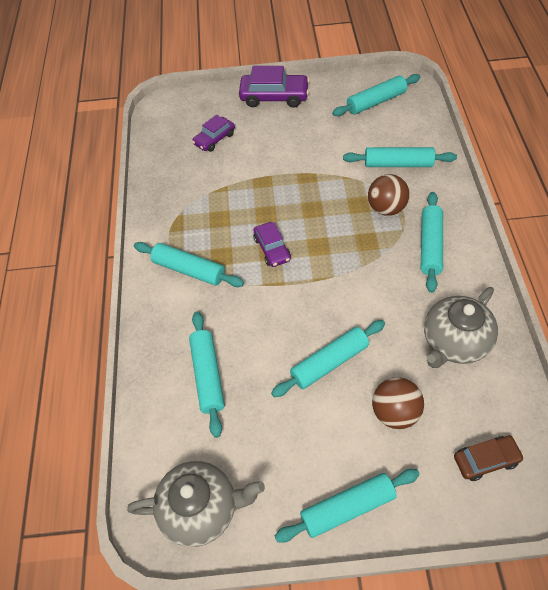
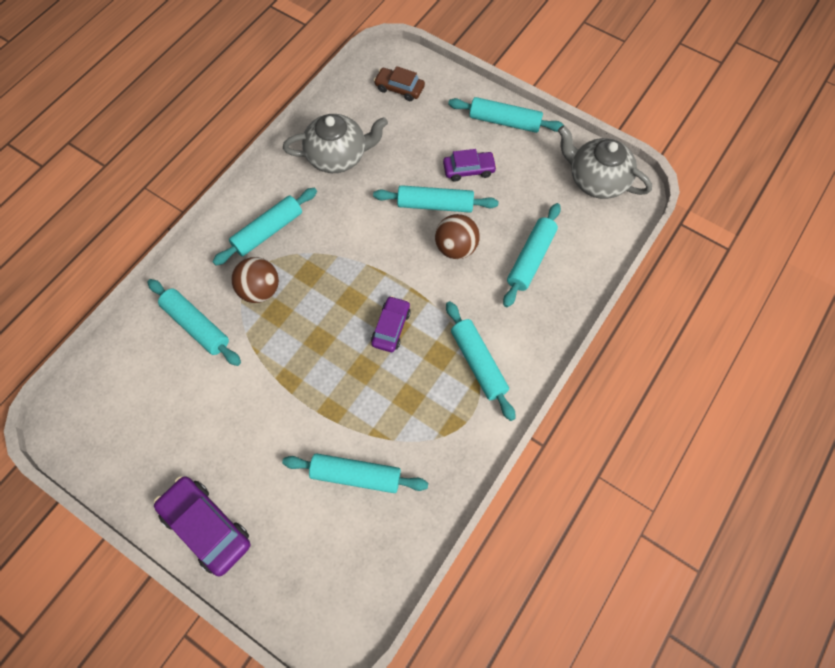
camera: 145 degrees left, 10 degrees up
purple car [192,115,235,152] -> purple car moved to [443,149,497,181]
turquoise rolling pin [332,74,420,116] -> turquoise rolling pin moved to [282,453,428,493]
brown ball [372,377,424,429] -> brown ball moved to [435,214,480,259]

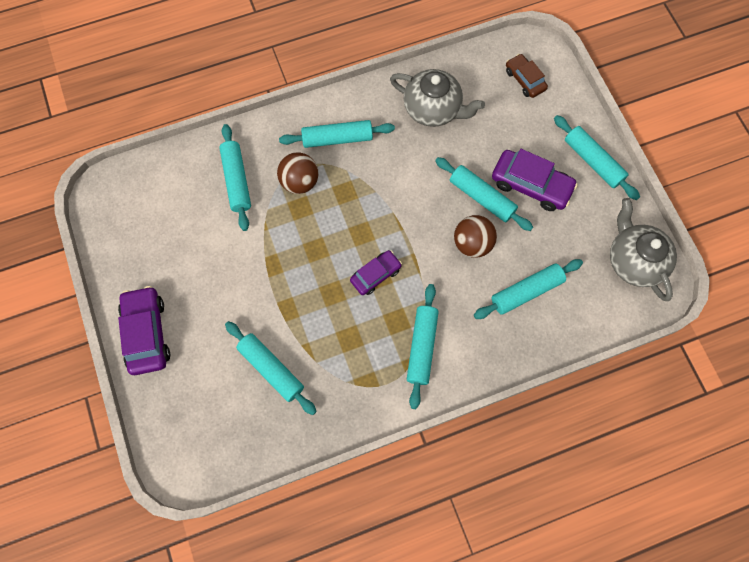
camera: 35 degrees right, 5 degrees up
purple car [443,149,497,181] -> purple car [492,149,578,211], size x1.61

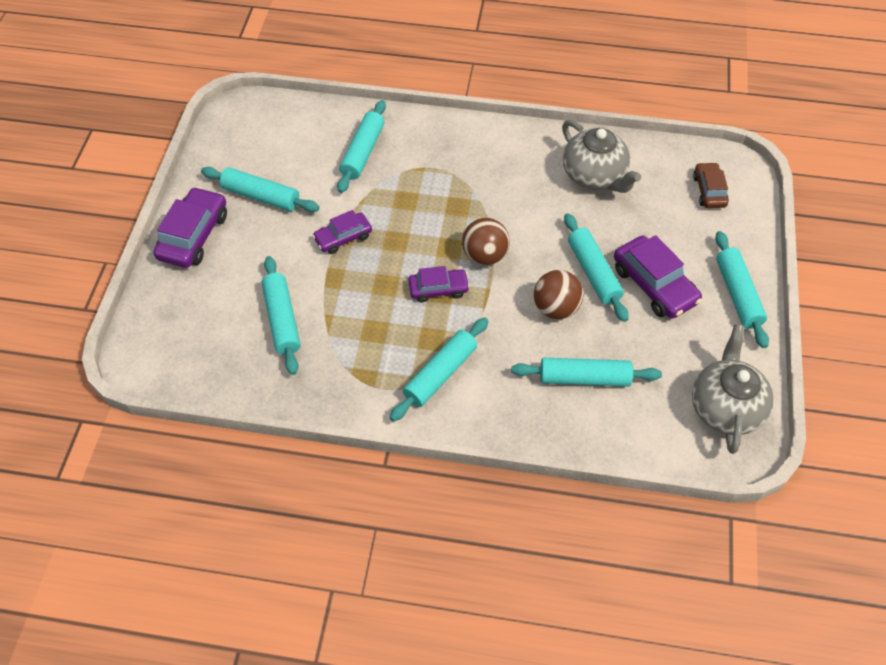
camera: 30 degrees right, 15 degrees down
brown ball [277,152,319,194] -> brown ball moved to [462,218,510,265]
turquoise rolling pin [279,120,395,148] -> turquoise rolling pin moved to [201,167,319,212]
none -> purple car [312,210,372,254]

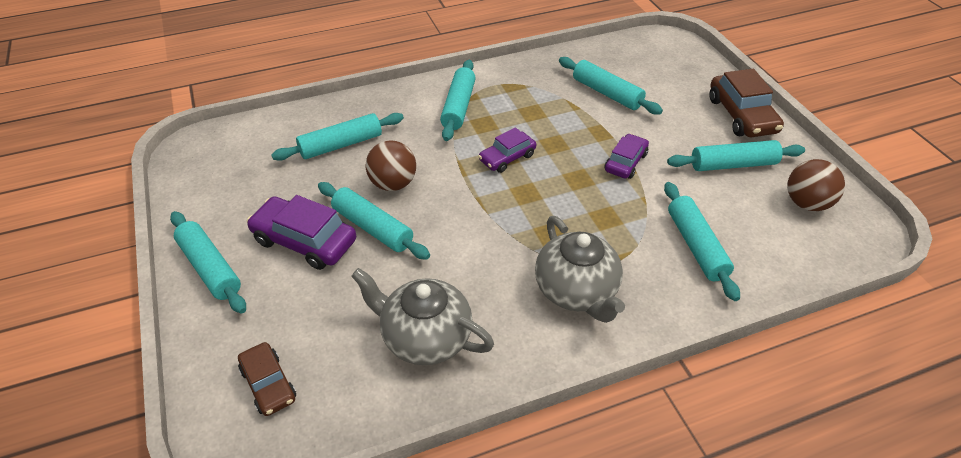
camera: 150 degrees right, 10 degrees down
purple car [153,187,227,268] -> brown car [709,69,784,137]
brown ball [462,218,510,265] -> brown ball moved to [787,159,845,211]
grey teapot [692,324,774,454] -> grey teapot moved to [535,216,625,323]

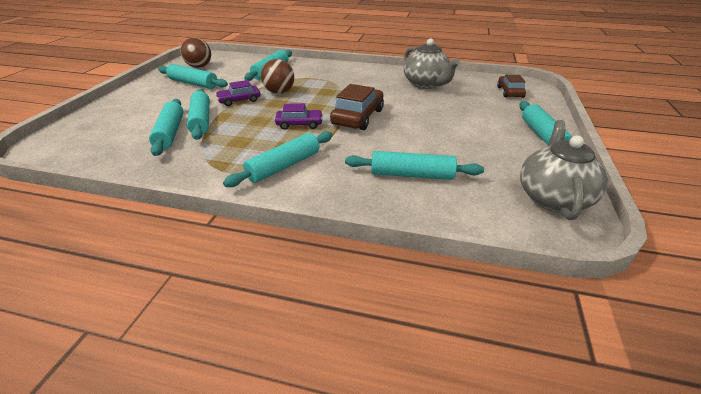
camera: 145 degrees left, 10 degrees down
purple car [247,195,356,270] -> none
turquoise rolling pin [318,182,430,260] -> turquoise rolling pin moved to [187,89,210,140]
brown ball [366,140,416,191] -> brown ball moved to [261,59,294,94]
grey teapot [535,216,625,323] -> grey teapot moved to [520,120,608,220]
brown car [709,69,784,137] -> brown car moved to [330,84,384,130]

